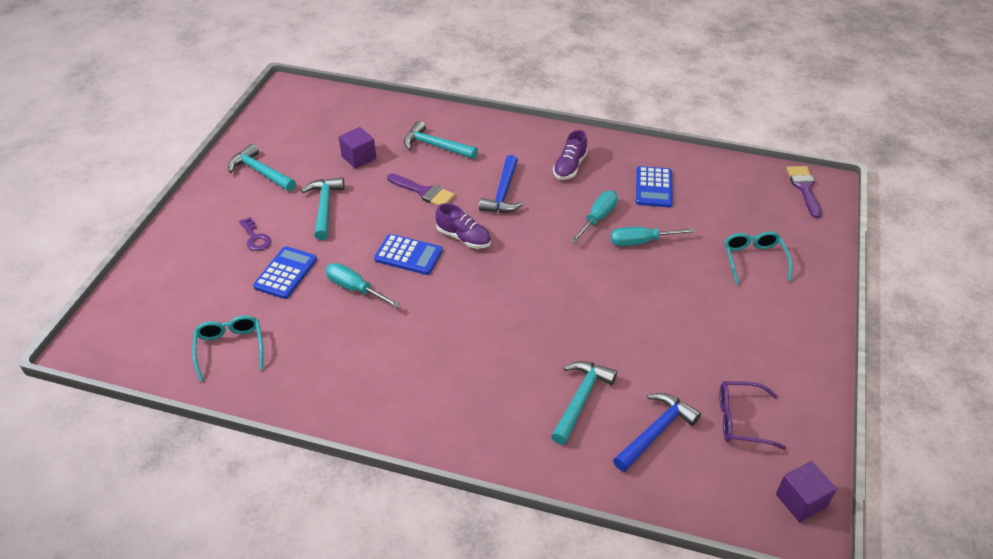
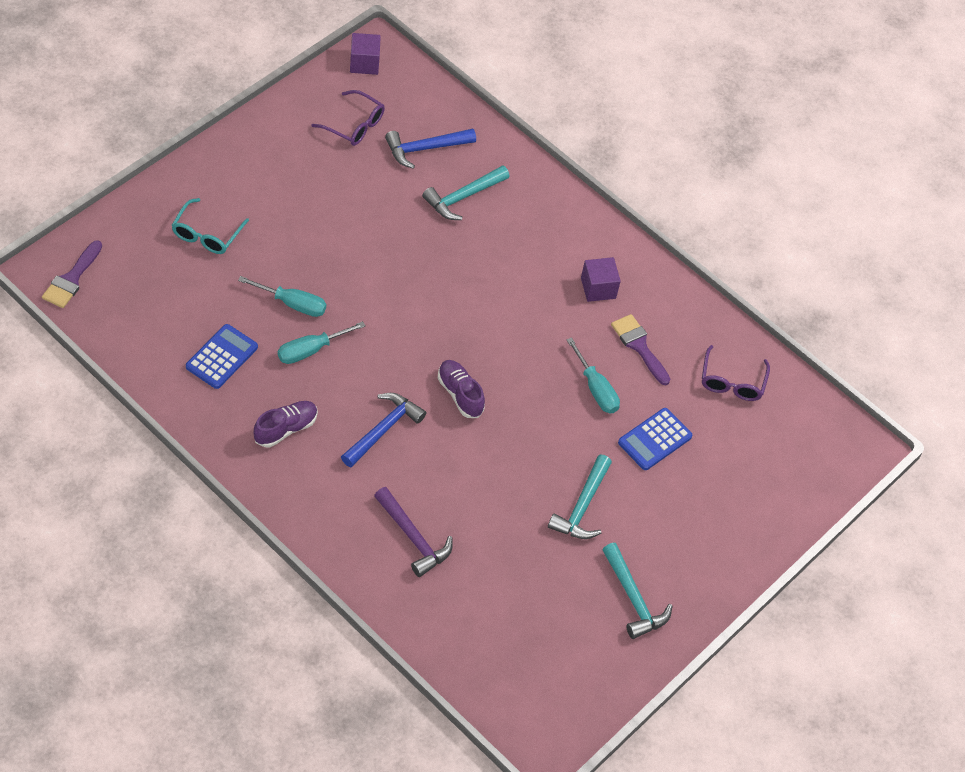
camera: 160 degrees left, 10 degrees up
turquoise glasses [192,315,263,381] -> purple glasses [702,345,770,401]
purple key [239,217,271,251] -> none
purple cube [339,127,376,169] -> purple cube moved to [581,257,621,302]
blue calculator [374,234,443,275] -> none
purple brush [387,173,455,206] -> purple brush moved to [611,314,670,385]
turquoise hammer [404,121,478,159] -> purple hammer [374,487,453,577]

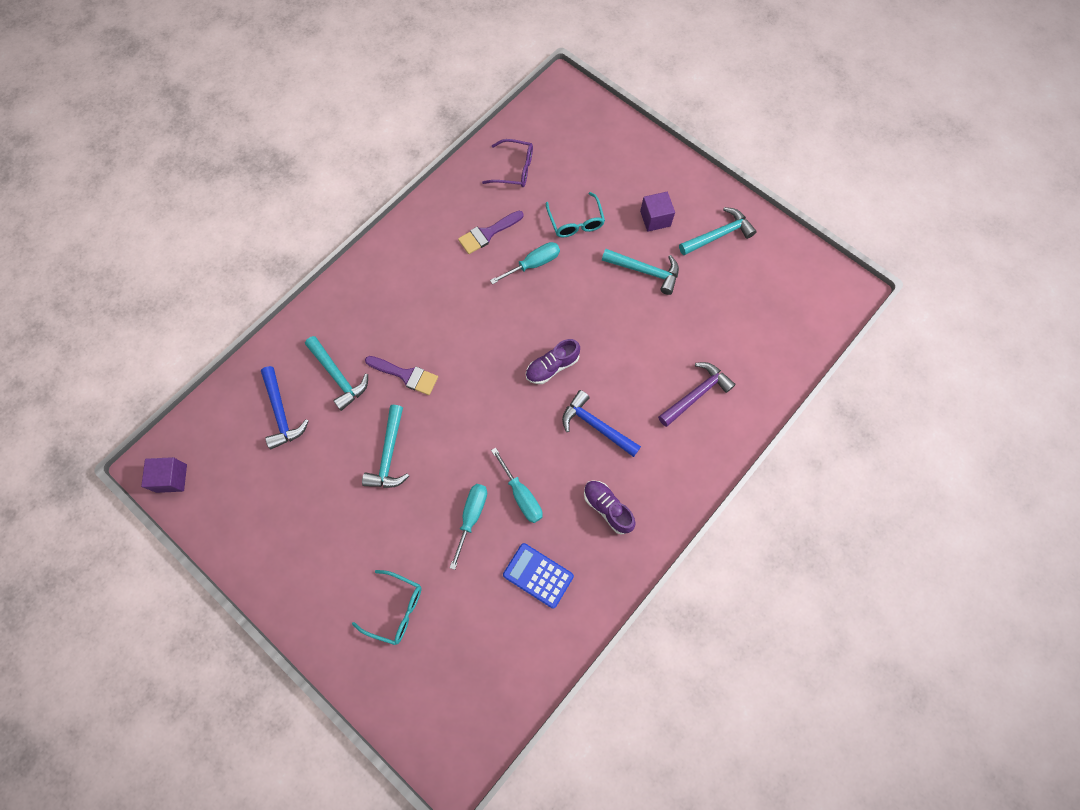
camera: 85 degrees left, 15 degrees up
purple brush [42,240,102,308] -> purple brush moved to [365,356,438,395]
purple glasses [312,90,385,146] -> none
purple cube [581,257,621,302] -> purple cube moved to [640,192,675,232]
blue calculator [618,408,692,470] -> turquoise glasses [546,192,605,237]
none -> turquoise hammer [362,405,409,488]

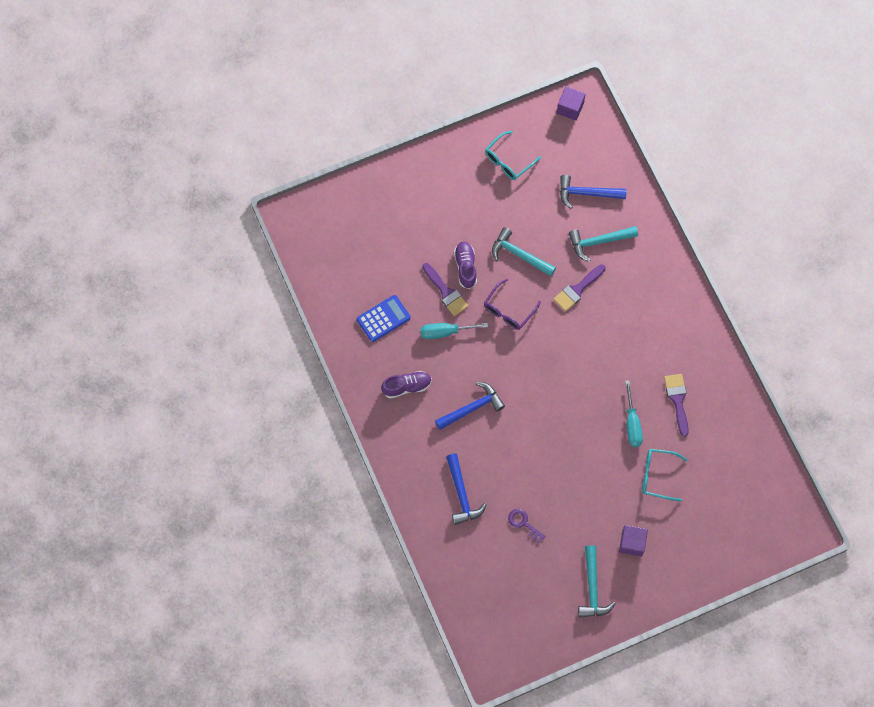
camera: 115 degrees right, 0 degrees up
turquoise glasses [352,570,422,645] -> turquoise glasses moved to [485,131,541,180]
turquoise screwdriver [450,484,487,570] -> purple brush [422,263,468,316]
purple glasses [482,139,533,187] -> purple glasses moved to [484,279,541,330]
purple shoe [526,339,580,384] -> purple shoe moved to [454,241,477,289]
turquoise hammer [602,249,679,295] -> none
purple hammer [658,362,736,427] -> blue hammer [446,453,487,525]
none -> purple key [508,509,546,543]

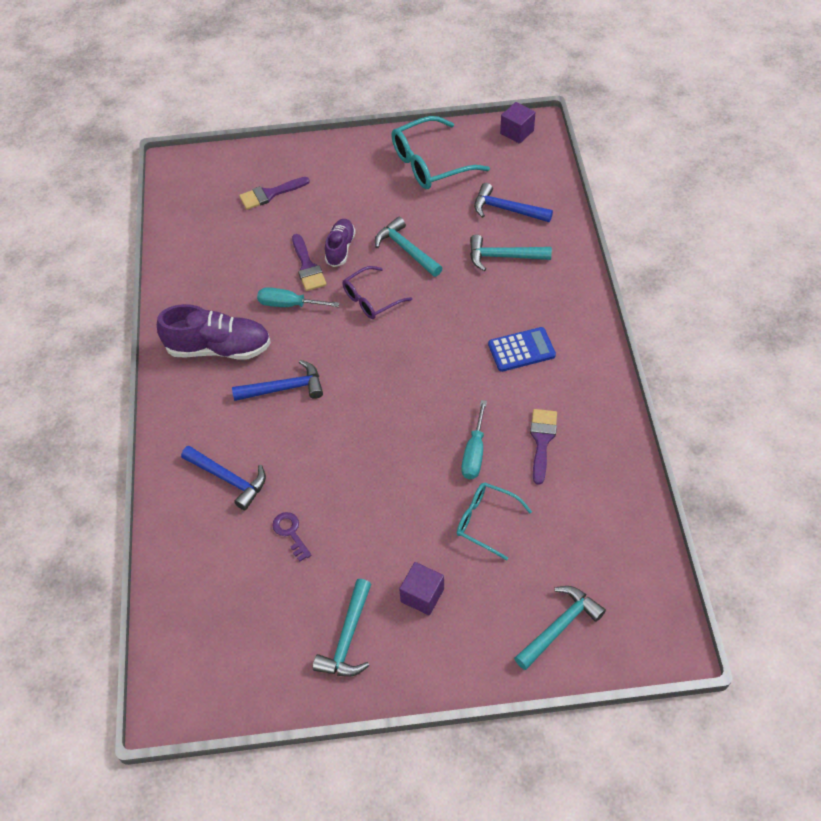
camera: 20 degrees right, 15 degrees down
blue calculator [357,295,411,342] -> blue calculator moved to [488,327,556,372]
purple shoe [381,371,432,399] -> purple shoe [157,304,271,360], size x1.70
blue hammer [446,453,487,525] -> blue hammer turned 60 degrees counterclockwise [181,446,266,510]
turquoise glasses [485,131,541,180] -> turquoise glasses [391,116,490,189], size x1.61
purple brush [553,264,606,312] -> purple brush moved to [239,177,310,210]
none -> turquoise hammer [514,586,606,670]

